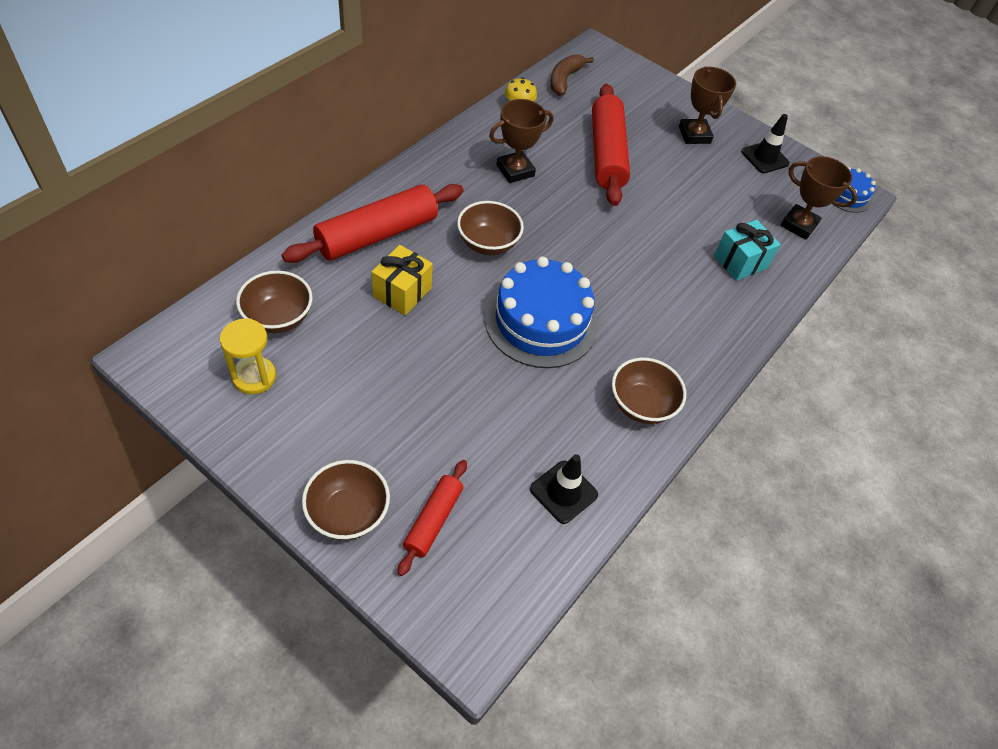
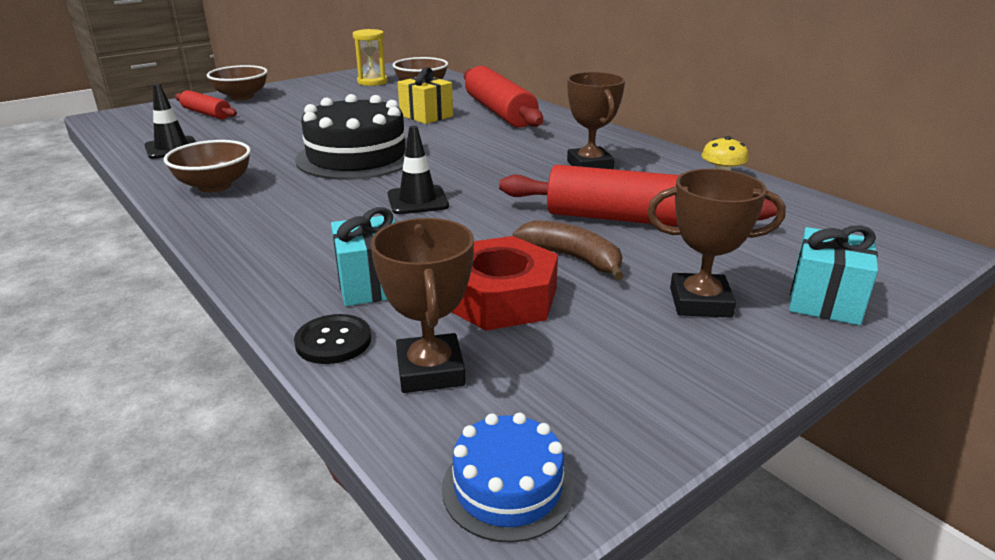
camera: 110 degrees right, 25 degrees down
brown bowl [457,201,524,255] -> none
blue cake [485,256,598,368] -> black cake [295,94,407,180]
brown banana [550,54,594,96] -> brown banana moved to [513,220,624,280]
black traffic cone [741,114,790,173] -> black traffic cone moved to [388,126,449,214]
brown trophy [780,156,857,240] -> brown trophy turned 60 degrees counterclockwise [371,218,474,393]
none -> black button [294,314,371,364]
none -> red nut [452,236,558,331]
none -> turquoise gift [789,225,878,325]

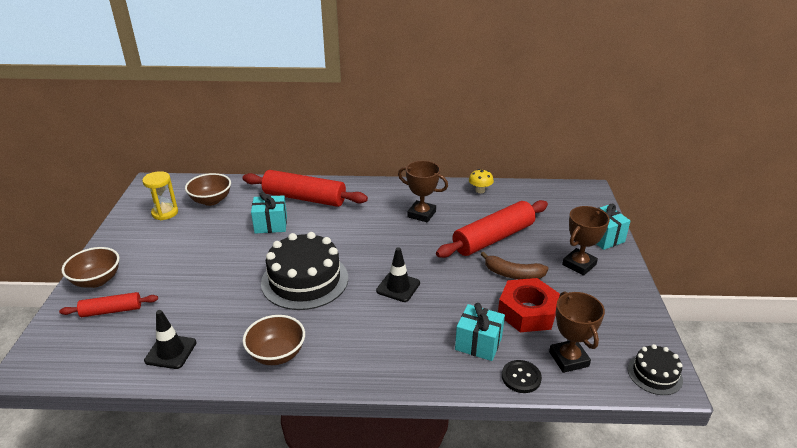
camera: 50 degrees left, 5 degrees up
brown trophy [371,218,474,393] -> brown trophy turned 45 degrees clockwise [549,291,605,373]
yellow gift [398,67,453,124] -> turquoise gift [251,192,287,234]
blue cake [442,413,574,543] -> black cake [628,344,683,395]
brown banana [513,220,624,280] -> brown banana turned 150 degrees counterclockwise [481,252,548,279]

